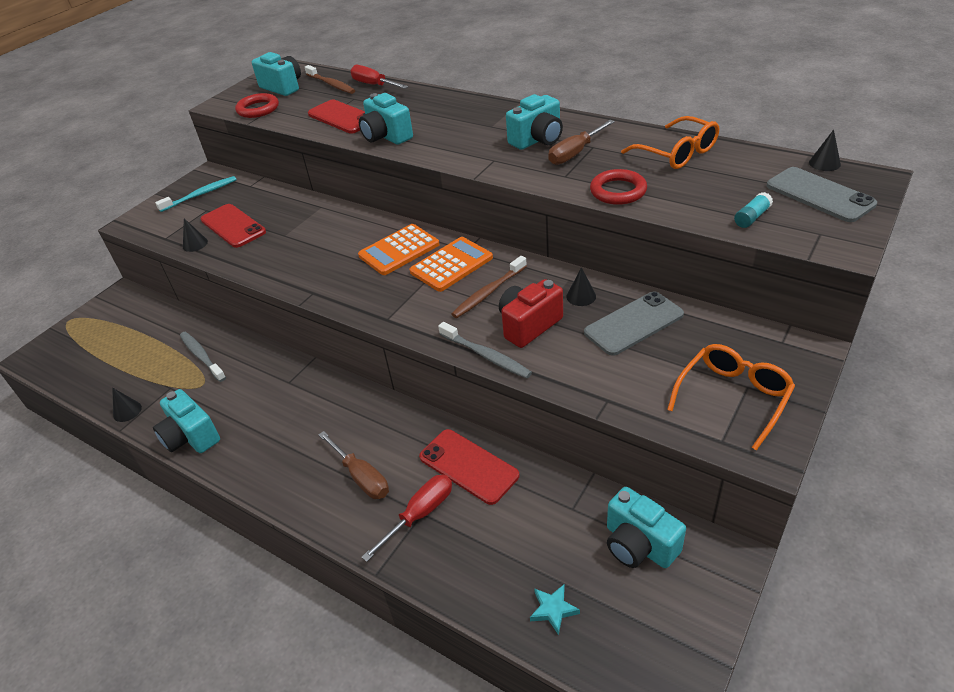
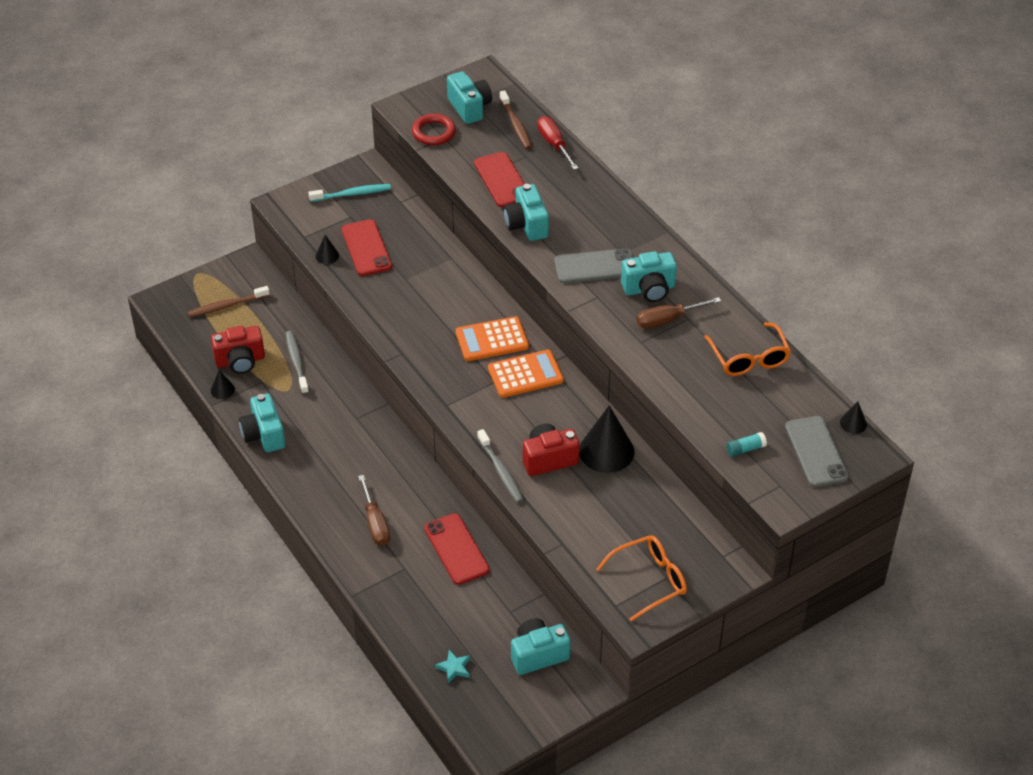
camera: 20 degrees right, 5 degrees up
red screwdriver [362,475,452,562] -> none
brown toothbrush [451,256,527,318] -> brown toothbrush moved to [188,286,270,317]
black cone [566,267,596,306] -> black cone [579,405,635,473], size x2.14
grey phone [584,291,684,356] -> grey phone moved to [554,249,633,283]
red ring [590,169,647,205] -> none
turquoise camera [607,487,686,568] -> turquoise camera turned 90 degrees clockwise [511,618,571,675]
none -> red camera [211,326,265,374]

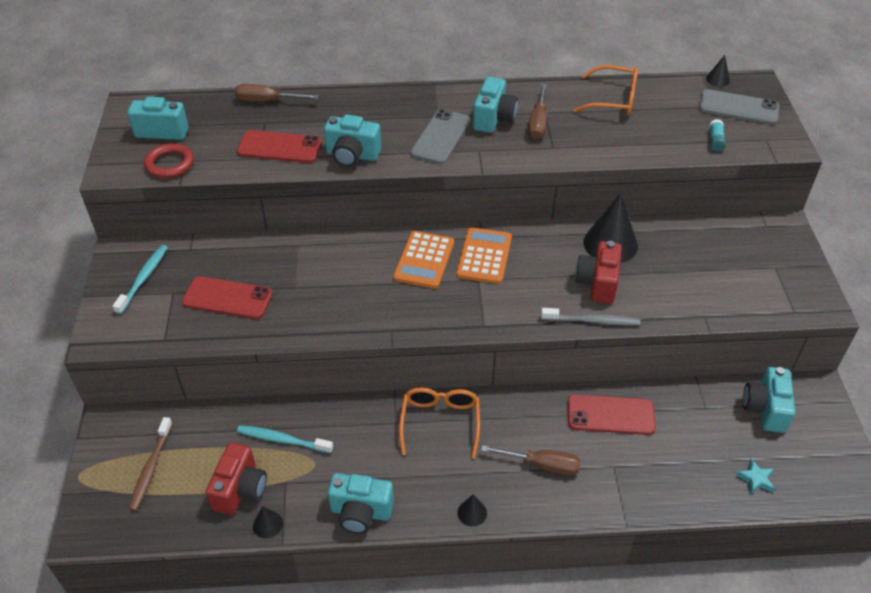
camera: 60 degrees left, 0 degrees up
grey toothbrush [285,331,309,394] -> turquoise toothbrush [237,425,333,453]
black cone [316,235,339,264] -> black cone moved to [457,494,487,526]
brown toothbrush [499,90,532,149] -> none
red screwdriver [537,116,579,170] -> brown screwdriver [234,84,319,102]
orange glasses [596,535,687,622] -> orange glasses moved to [399,388,480,458]

